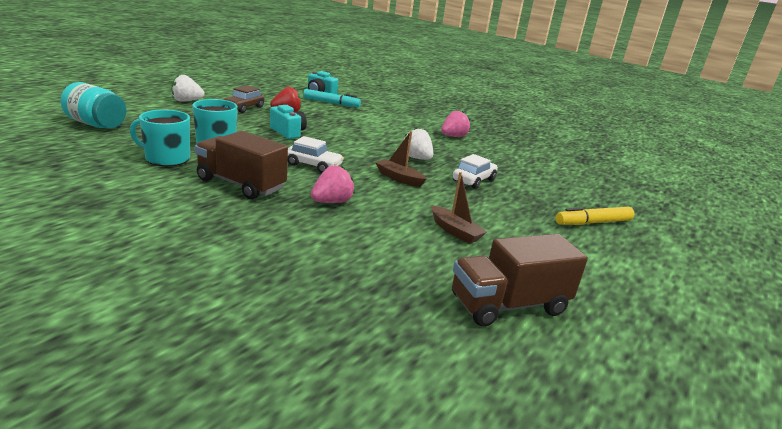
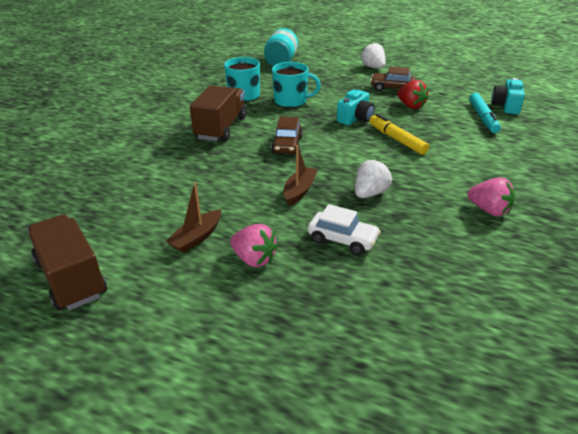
camera: 80 degrees right, 10 degrees up
white car [288,136,344,173] -> brown car [271,117,303,154]
pink strawberry [311,166,355,203] -> pink strawberry moved to [230,224,278,267]
yellow marker [556,207,634,225] -> yellow marker moved to [369,114,429,155]

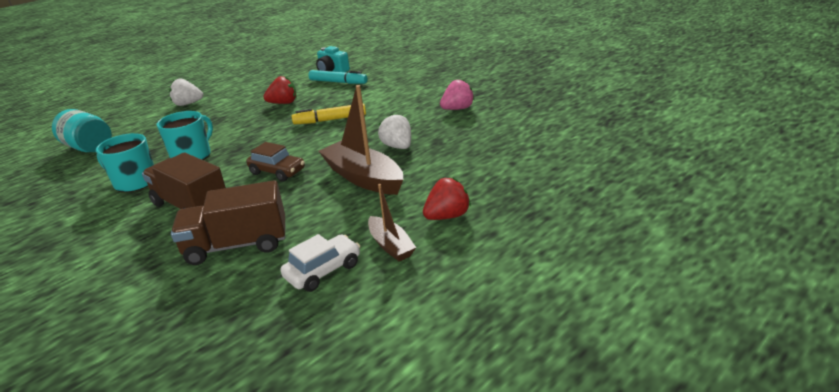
camera: 65 degrees left, 5 degrees down
brown truck [27,214,107,311] -> brown truck moved to [171,180,285,265]
pink strawberry [230,224,278,267] -> red strawberry [423,178,471,220]
brown boat [284,145,318,206] -> brown boat [319,85,403,195], size x1.79
white car [308,204,381,255] -> white car moved to [280,234,360,292]
turquoise camera [337,89,375,125] -> none
brown car [370,67,416,91] -> none

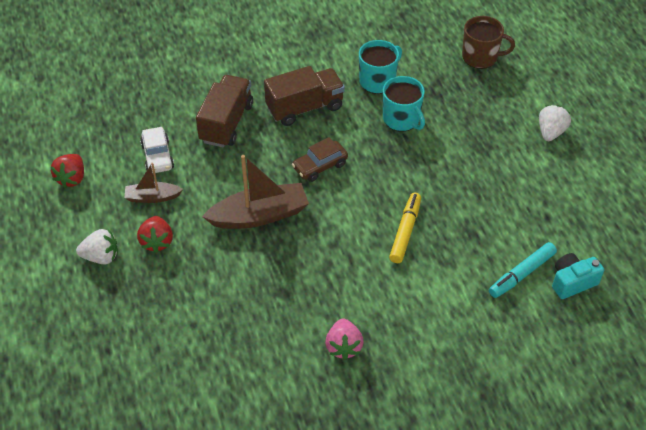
camera: 115 degrees right, 20 degrees up
turquoise jar [52,109,112,152] -> brown mug [462,16,515,69]
red strawberry [263,76,297,104] -> red strawberry moved to [51,154,84,188]
white strawberry [378,114,411,149] -> white strawberry moved to [76,229,118,265]

